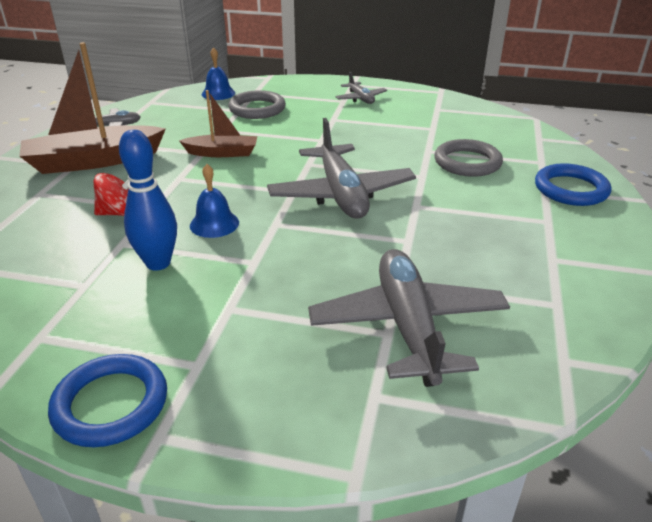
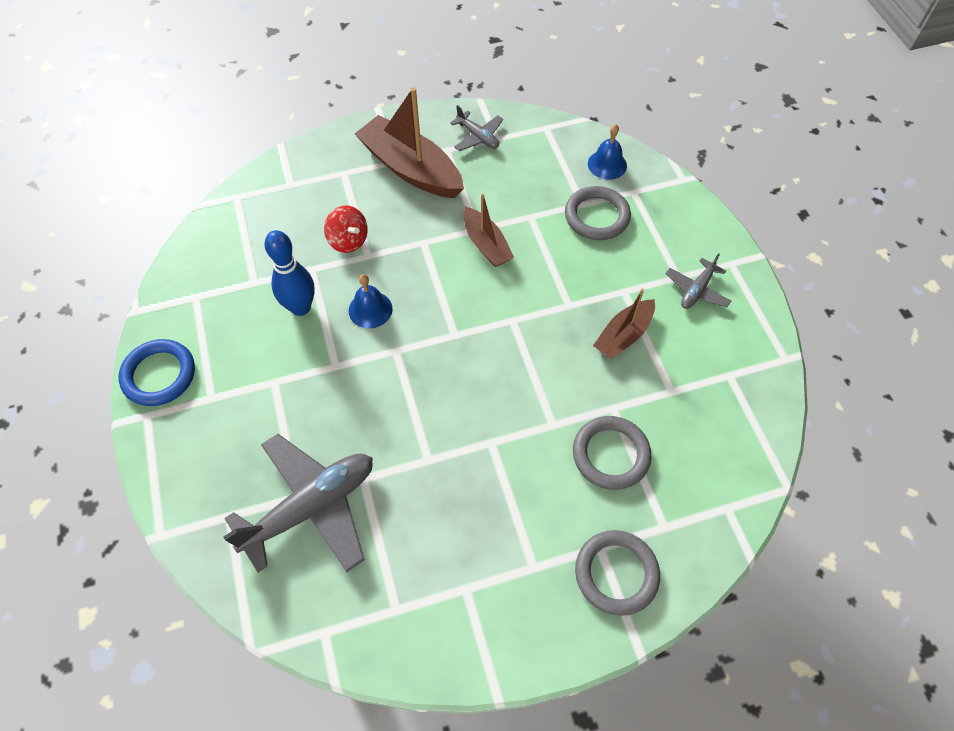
camera: 60 degrees right, 25 degrees up
grey plane [267,118,416,219] -> none
blue ring [535,163,611,206] -> grey ring [575,530,660,616]
none -> brown boat [593,289,655,359]

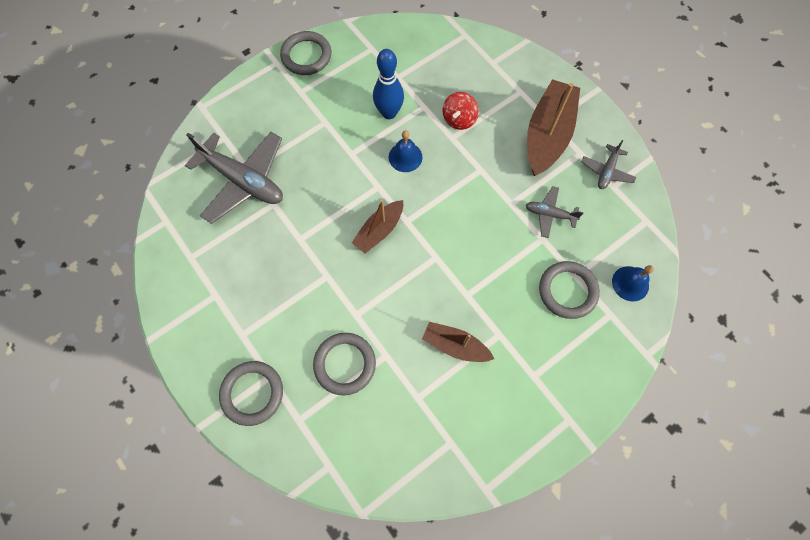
camera: 70 degrees right, 10 degrees up
blue ring [119,339,195,406] -> grey ring [280,31,331,75]
brown boat [463,193,514,267] -> brown boat moved to [352,200,403,253]
grey plane [665,253,731,309] -> grey plane moved to [526,186,584,238]

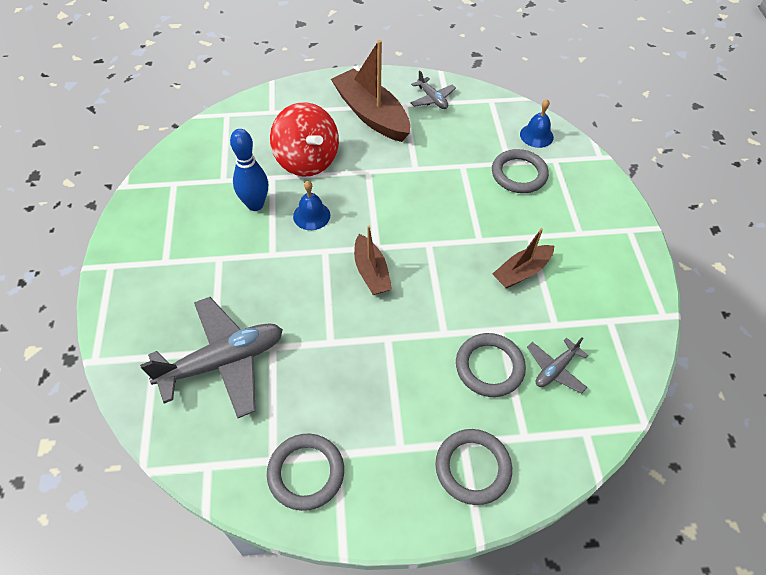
camera: 60 degrees left, 15 degrees down
grey ring [280,31,331,75] -> grey ring moved to [267,434,344,511]
red spinning top [443,92,479,130] -> red spinning top [270,102,339,177], size x1.82
grey plane [526,186,584,238] -> grey plane moved to [527,337,588,393]

